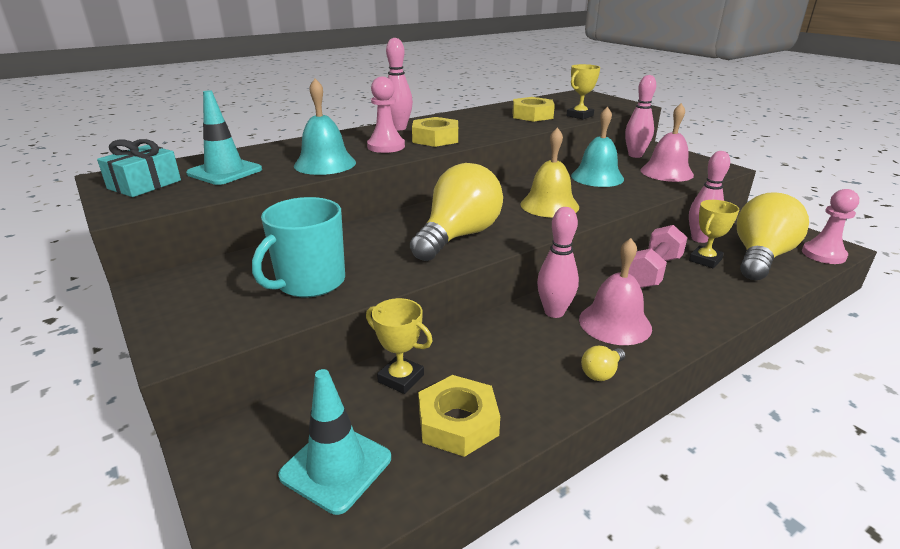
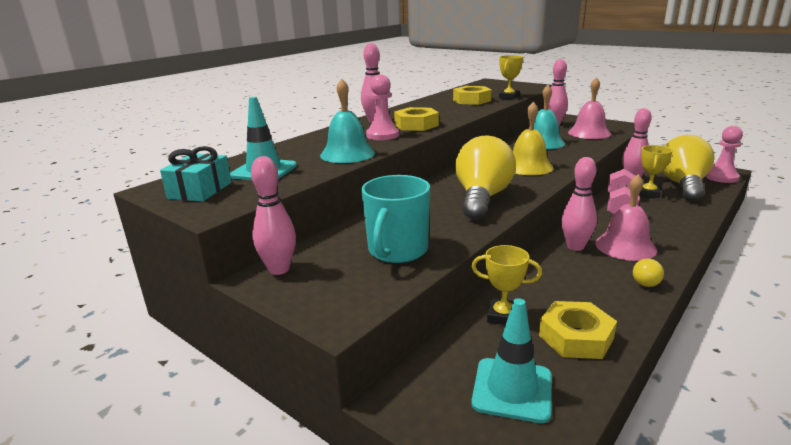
camera: 15 degrees left, 5 degrees down
none -> pink bowling pin [251,156,296,275]

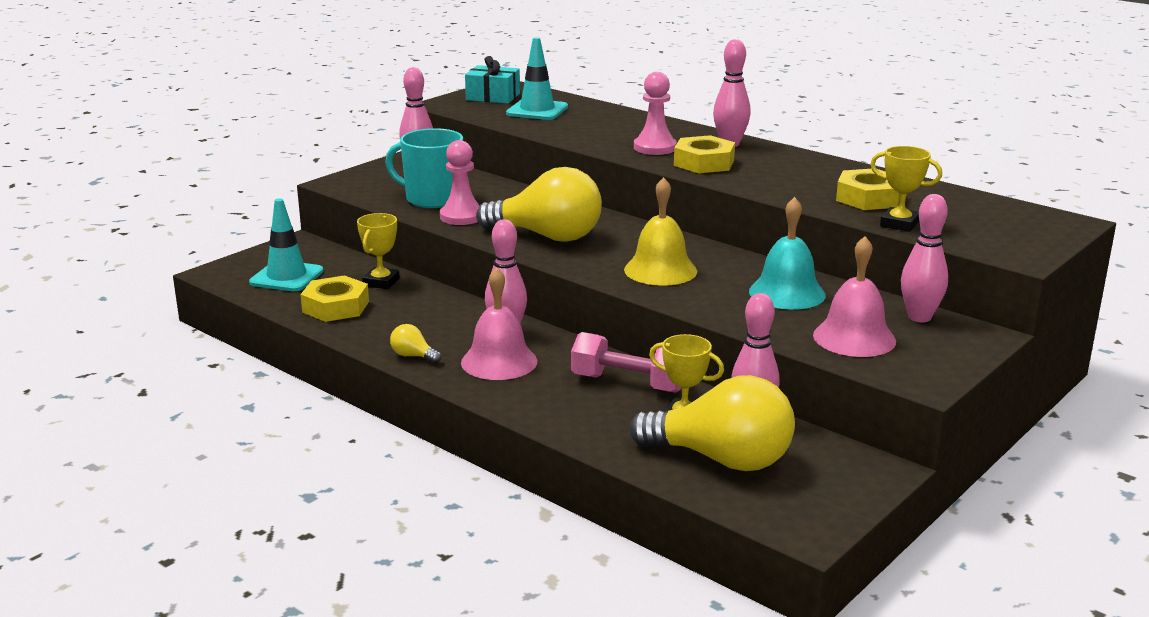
camera: 90 degrees right, 0 degrees up
turquoise bell [320,78,375,163] -> none
pink pawn [705,126,743,183] -> pink pawn moved to [440,140,480,225]

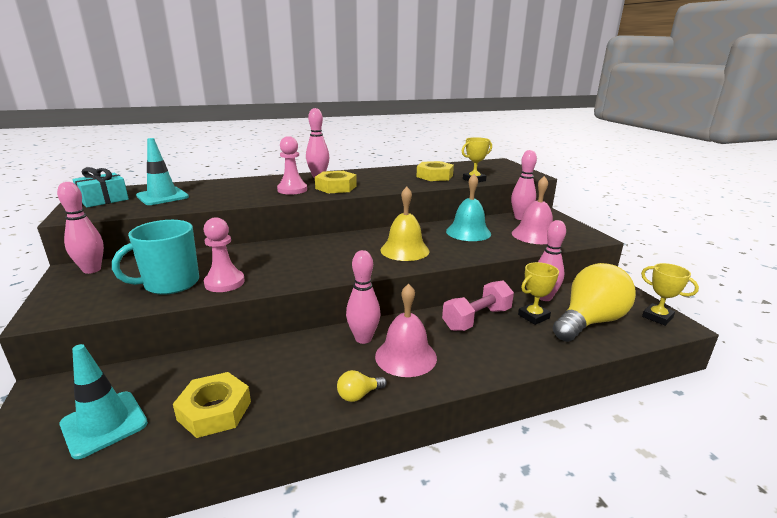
camera: 60 degrees left, 0 degrees up
yellow trophy [357,213,400,289] -> yellow trophy moved to [641,263,699,326]
yellow light bulb [476,167,602,242] -> none

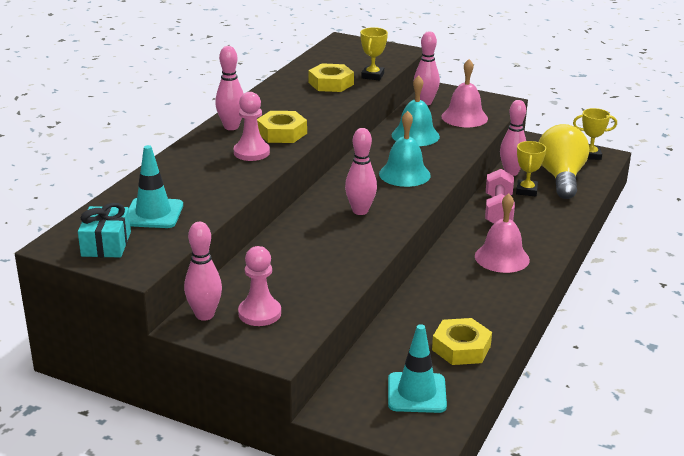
camera: 45 degrees left, 5 degrees up
turquoise mug [112,220,199,295] -> none
pink pawn [204,217,245,292] -> pink pawn moved to [238,246,281,326]
yellow light bulb [337,370,387,402] -> none
pink bowling pin [346,250,380,344] -> pink bowling pin moved to [345,128,377,215]
yellow bell [380,187,429,261] -> turquoise bell [379,111,431,187]

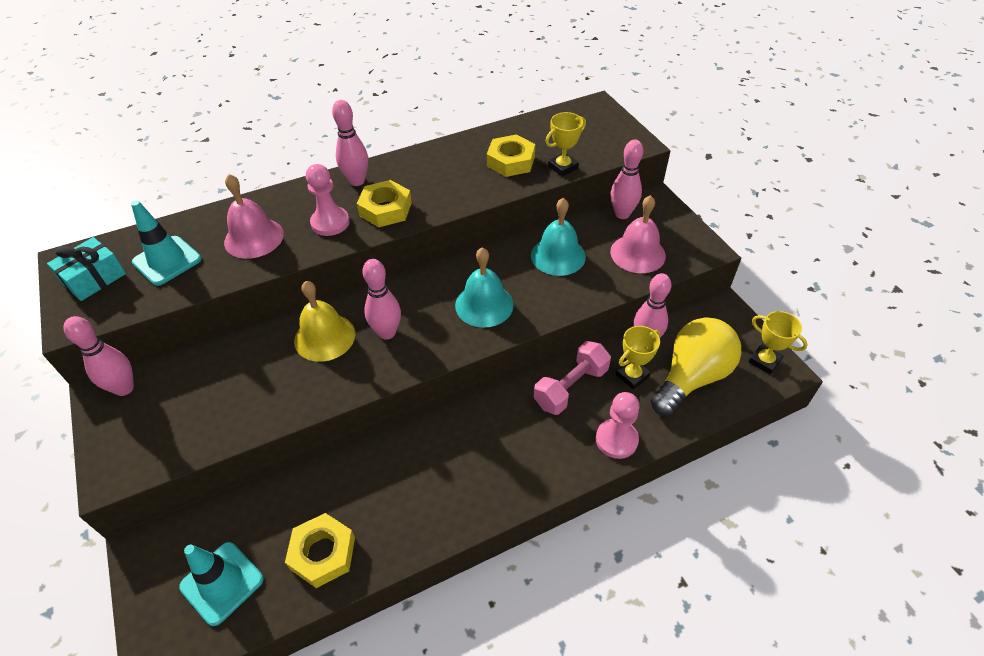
camera: 40 degrees right, 20 degrees up
pink pawn [238,246,281,326] -> pink pawn moved to [596,392,639,459]
pink bell [475,193,530,273] -> pink bell moved to [224,174,284,259]
none -> yellow bell [294,281,355,362]

